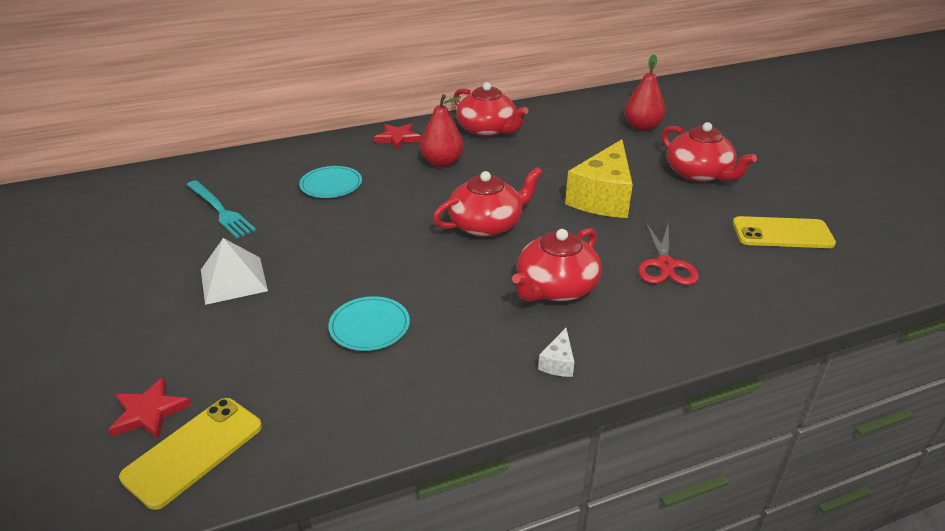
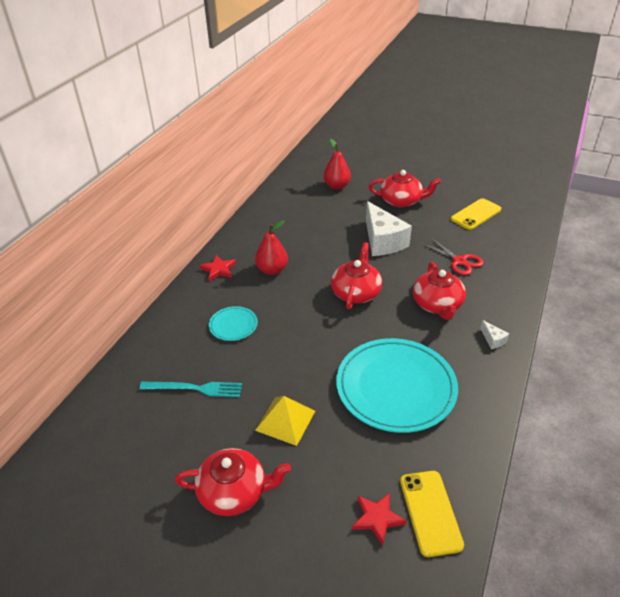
camera: 45 degrees left, 5 degrees up
white pyramid [201,238,268,305] -> yellow pyramid [255,396,315,446]
turquoise plate [328,296,410,351] -> turquoise plate [336,338,458,433], size x2.21
red teapot [454,82,529,137] -> red teapot moved to [175,448,291,516]
yellow cheese [565,139,633,218] -> white cheese [366,201,412,256]

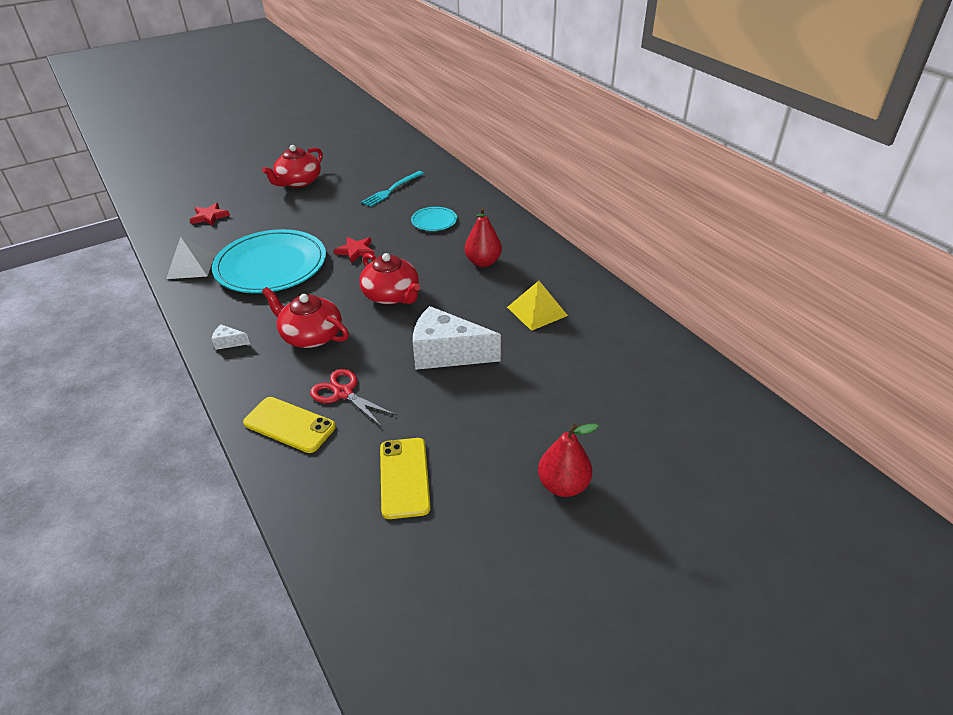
camera: 125 degrees right, 0 degrees up
red star [200,255,236,281] -> red star moved to [334,237,375,263]
yellow pyramid [255,396,315,446] -> yellow pyramid moved to [507,281,568,331]
red pear [323,139,351,190] -> red pear moved to [538,424,599,497]
red teapot [369,170,441,207] -> none
yellow phone [400,471,464,557] -> yellow phone moved to [243,397,336,453]
red scissors [421,237,484,275] -> red scissors turned 45 degrees clockwise [310,369,397,427]
none -> white pyramid [166,237,215,279]

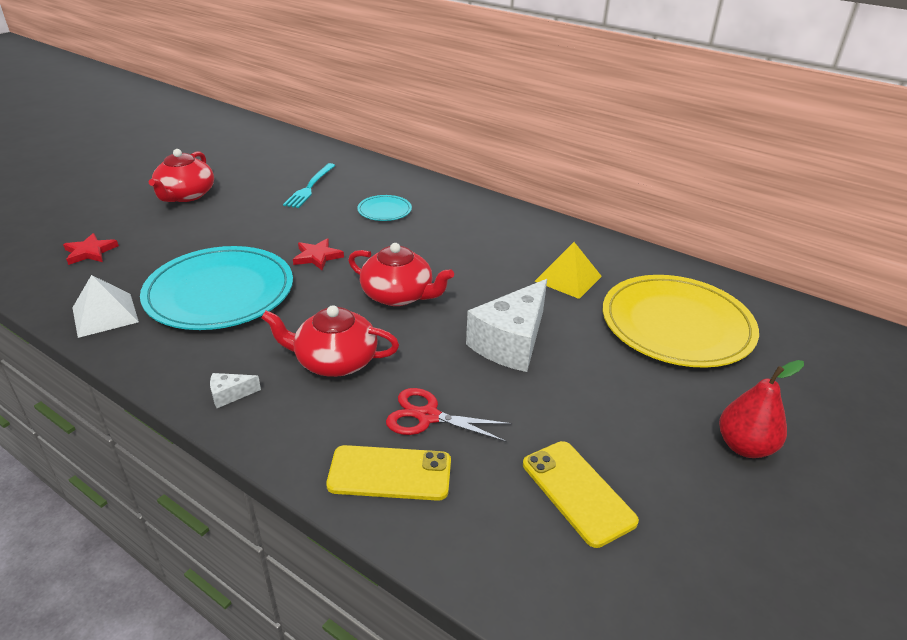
camera: 25 degrees left, 5 degrees down
white cheese [413,306,501,370] -> white cheese turned 45 degrees counterclockwise [466,279,547,372]
red pear [465,208,502,267] -> none
none -> yellow plate [603,275,759,368]

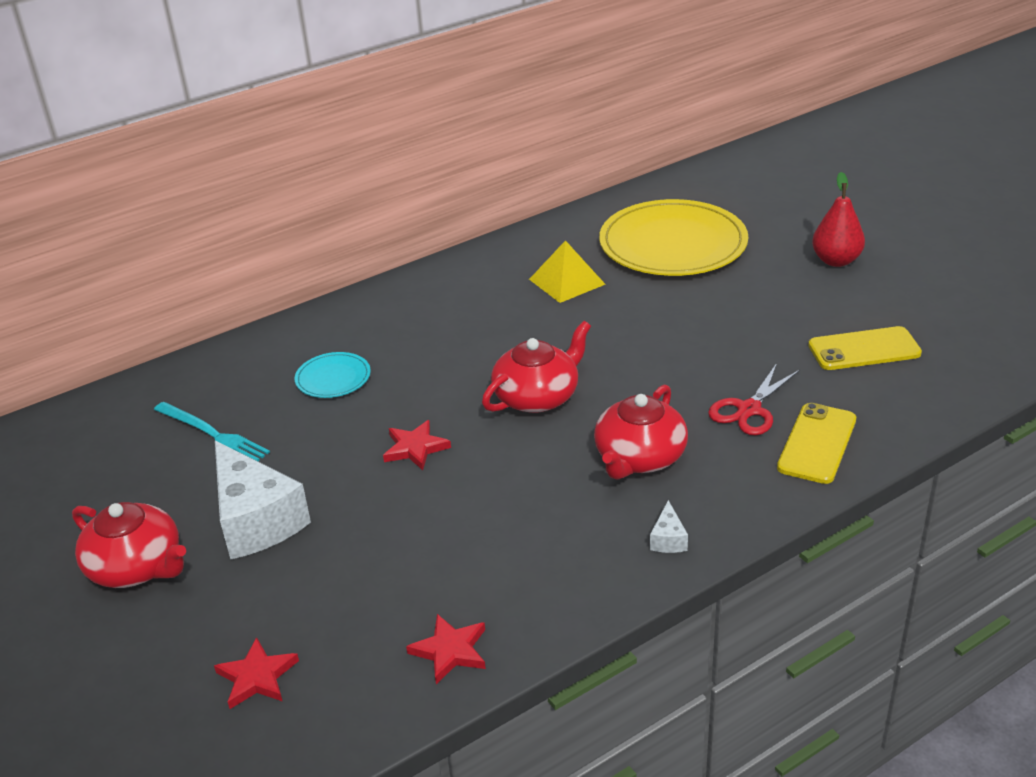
camera: 65 degrees left, 0 degrees up
white pyramid [73,275,139,338] -> red star [406,614,486,684]
turquoise plate [140,246,293,330] -> none
white cheese [466,279,547,372] -> white cheese moved to [215,440,311,559]

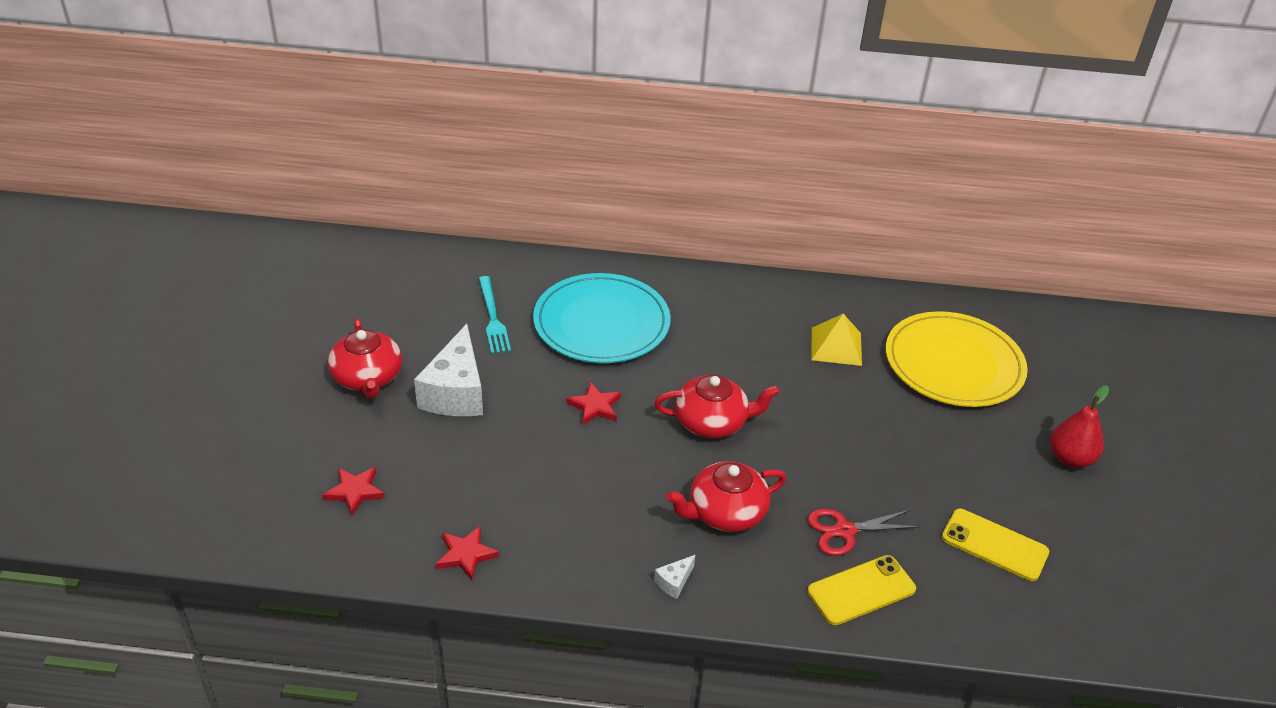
camera: 35 degrees right, 5 degrees up
turquoise plate [295,352,371,398] -> turquoise plate [533,273,671,363], size x2.21

